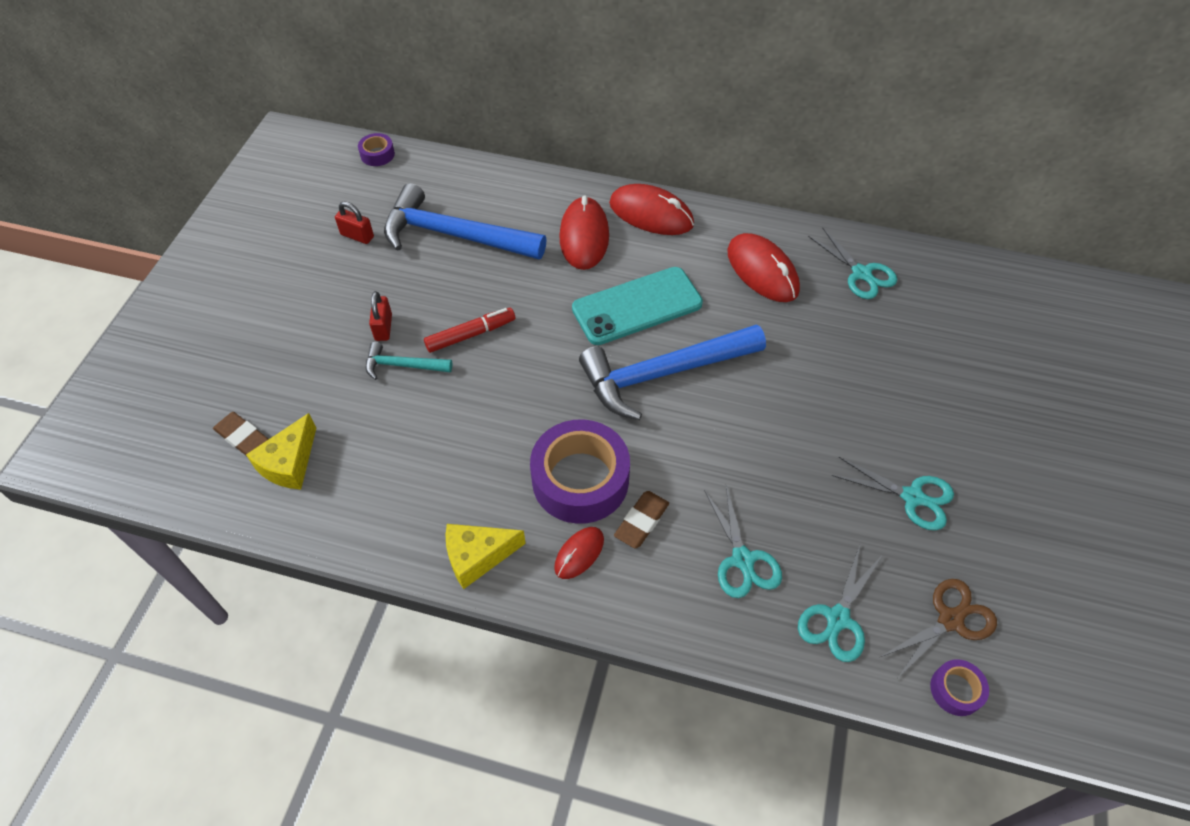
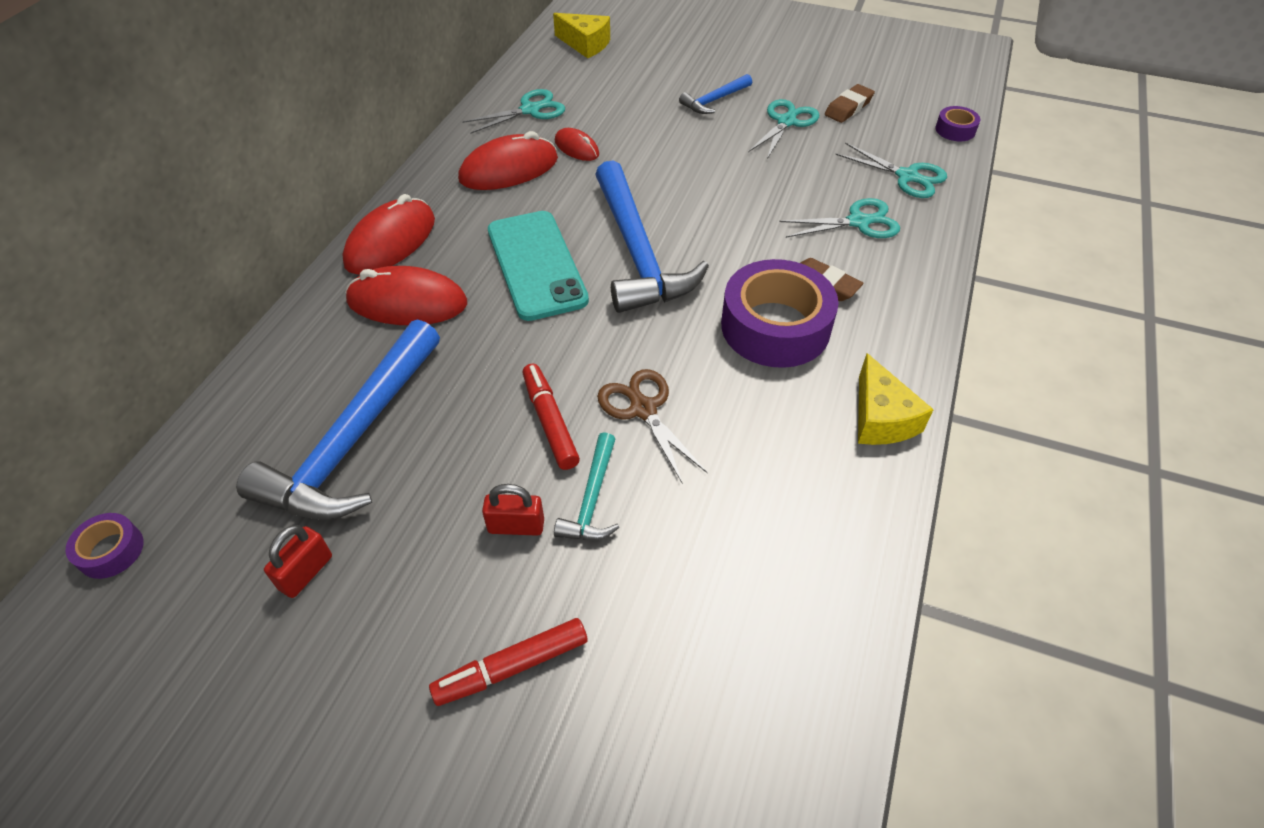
camera: 85 degrees left, 5 degrees down
brown eraser [213,412,269,455] -> brown eraser moved to [825,84,875,123]
yellow cheese [246,413,316,489] -> yellow cheese moved to [553,13,610,58]
red mouse [554,527,604,579] -> red mouse moved to [555,128,599,161]
brown scissors [880,579,997,678] -> brown scissors moved to [597,369,708,484]
none -> red marker [429,618,588,706]
none -> blue hammer [679,74,752,114]

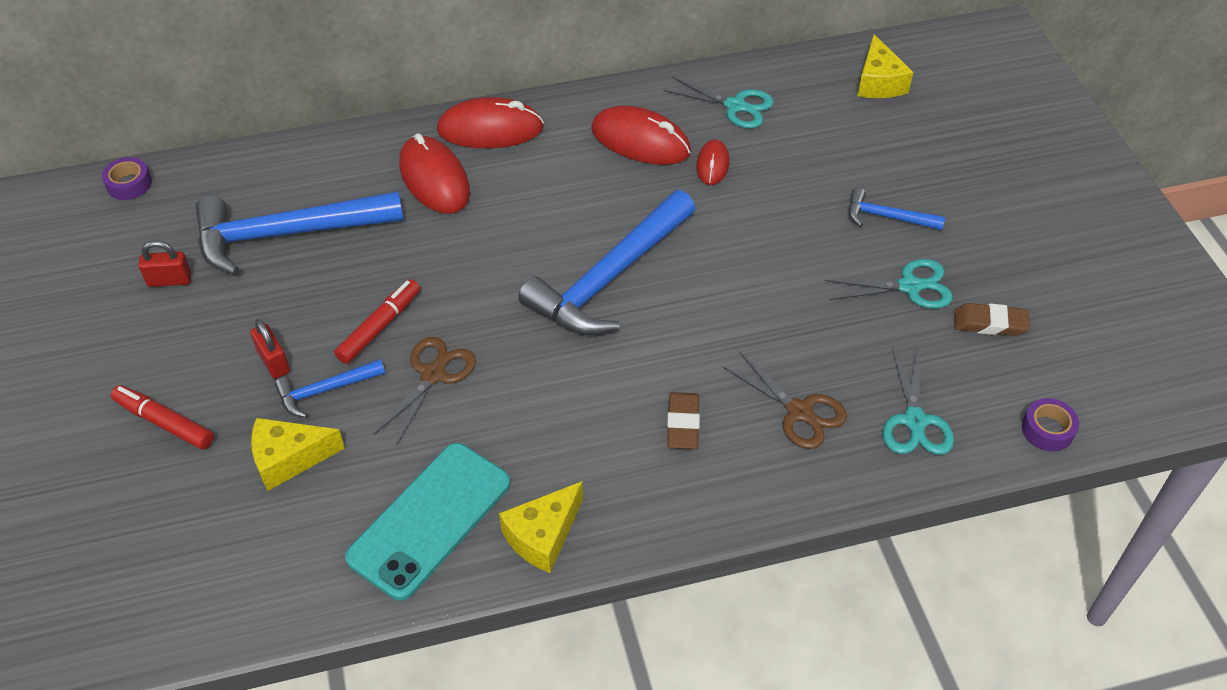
camera: 55 degrees right, 0 degrees up
turquoise phone [488,211,589,321] -> turquoise phone moved to [345,443,510,601]
turquoise hammer [554,432,619,540] -> blue hammer [275,359,385,418]
purple tape [721,259,839,368] -> none
turquoise scissors [779,198,900,238] -> brown scissors [723,351,847,449]
none -> yellow cheese [251,418,345,491]

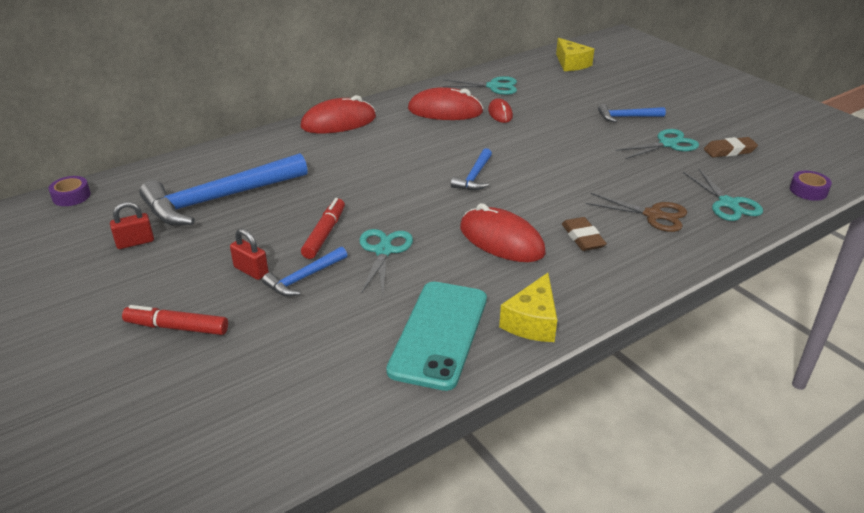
camera: 20 degrees left, 15 degrees down
yellow cheese [251,418,345,491] -> none
brown scissors [374,337,476,444] -> turquoise scissors [359,229,413,294]
red mouse [399,133,470,214] -> red mouse moved to [460,203,546,262]
blue hammer [518,190,695,335] -> blue hammer [451,148,492,190], size x0.48

